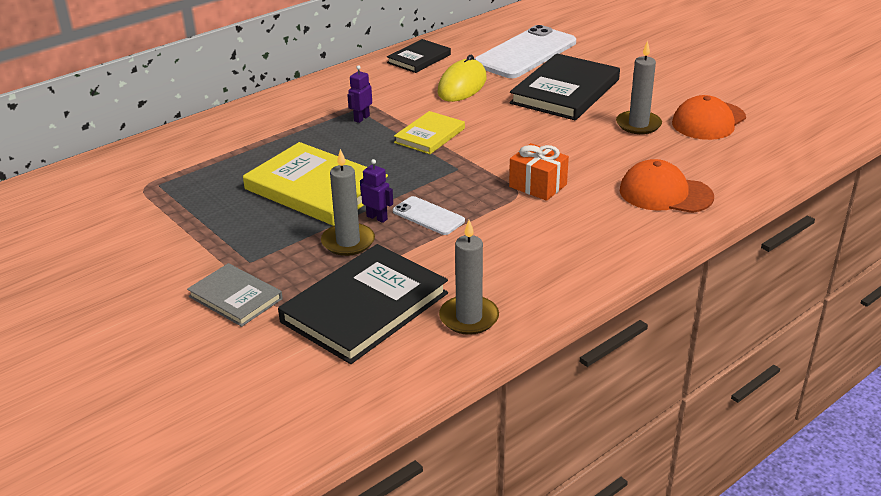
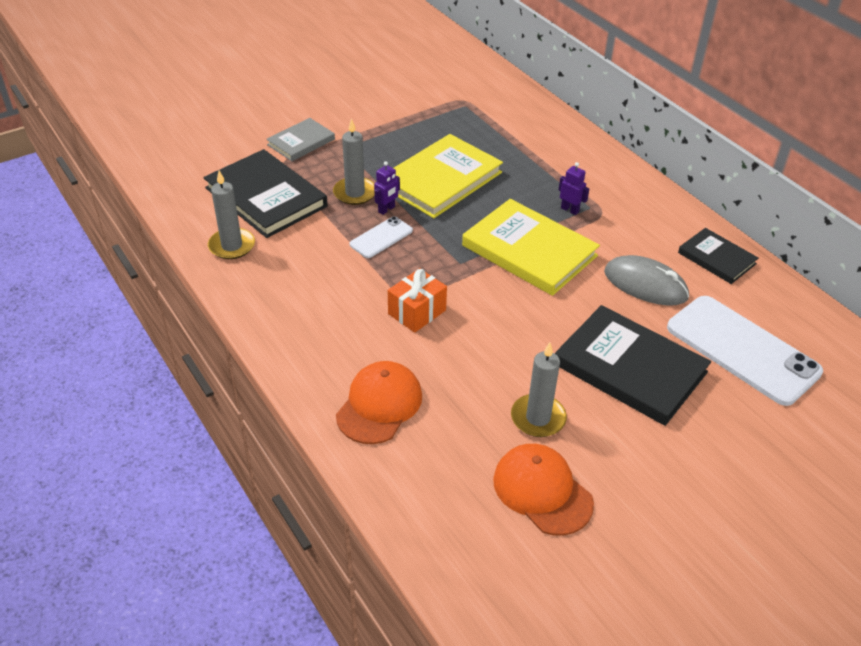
camera: 95 degrees right, 10 degrees up
yellow book [394,111,465,154] -> yellow book [462,199,600,296], size x1.76
yellow mouse [437,55,487,102] -> grey mouse [604,255,689,306]

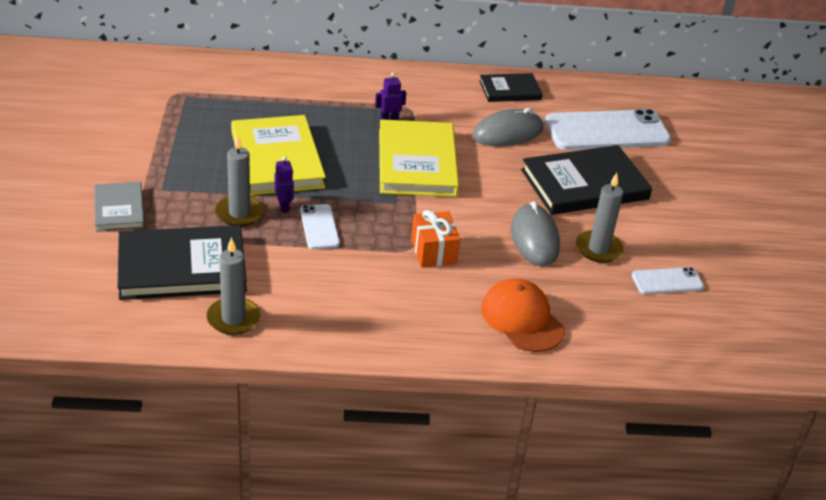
camera: 60 degrees left, 5 degrees down
yellow book [462,199,600,296] -> yellow book turned 75 degrees counterclockwise [379,119,459,197]
orange cap [493,444,594,536] -> white phone [632,267,704,294]
none -> grey mouse [511,201,560,266]

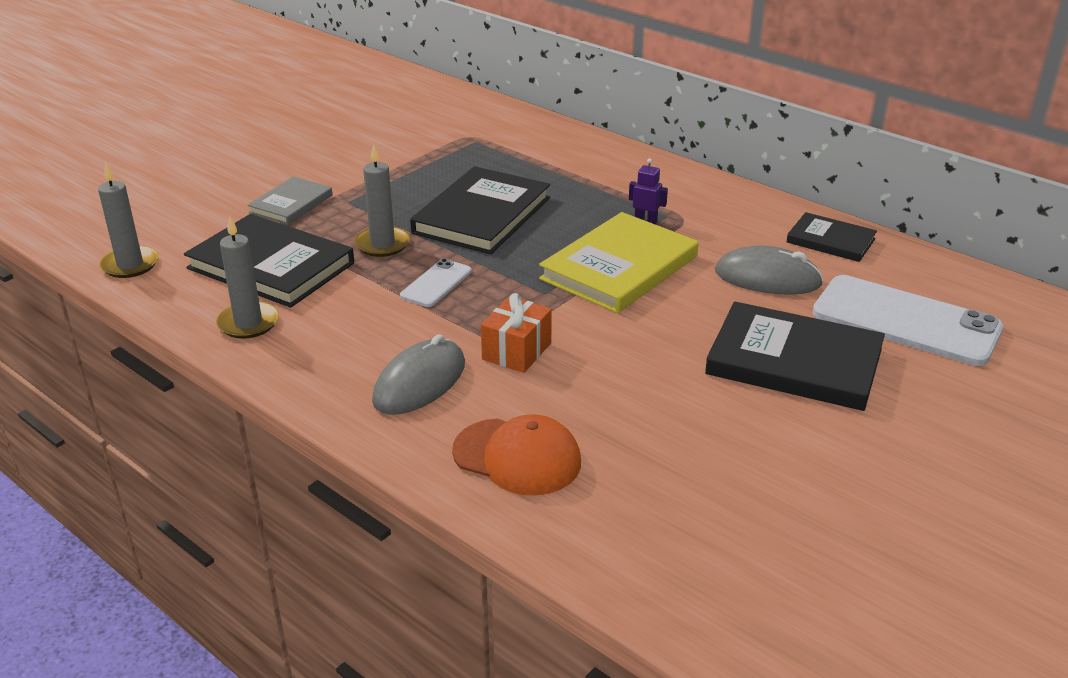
camera: 45 degrees right, 5 degrees down
yellow book [231,115,326,195] -> black book [410,166,550,254]
purple robot [275,156,294,213] -> none
orange cap [481,278,565,352] -> orange cap turned 105 degrees clockwise [452,414,581,496]
grey mouse [511,201,560,266] -> grey mouse moved to [372,334,465,415]
grey candle [576,173,624,263] -> grey candle moved to [98,163,159,278]
white phone [632,267,704,294] -> none

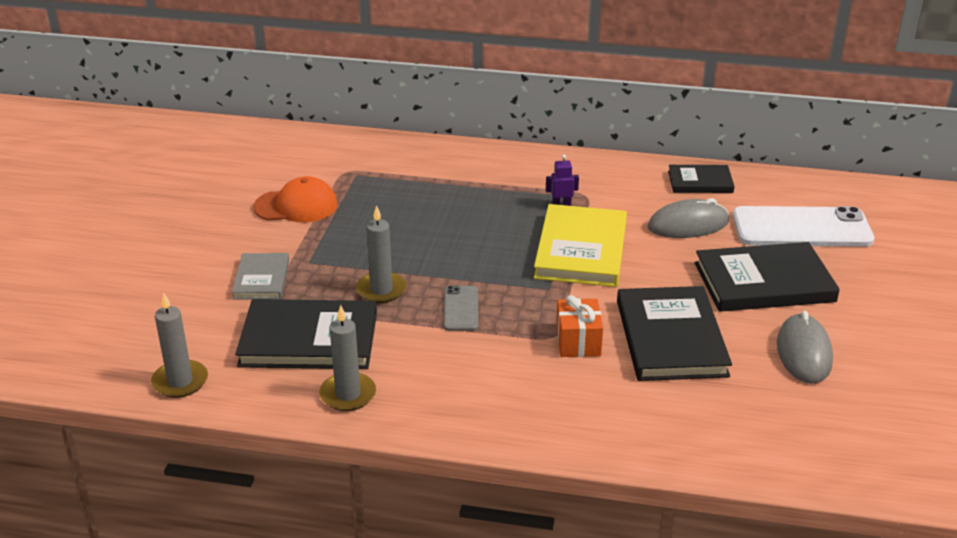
camera: 30 degrees left, 0 degrees up
grey mouse [372,334,465,415] -> grey mouse moved to [777,311,833,384]
white phone [400,259,472,307] -> grey phone [444,286,478,331]
black book [410,166,550,254] -> black book moved to [617,286,732,381]
orange cap [452,414,581,496] -> orange cap moved to [253,176,338,222]

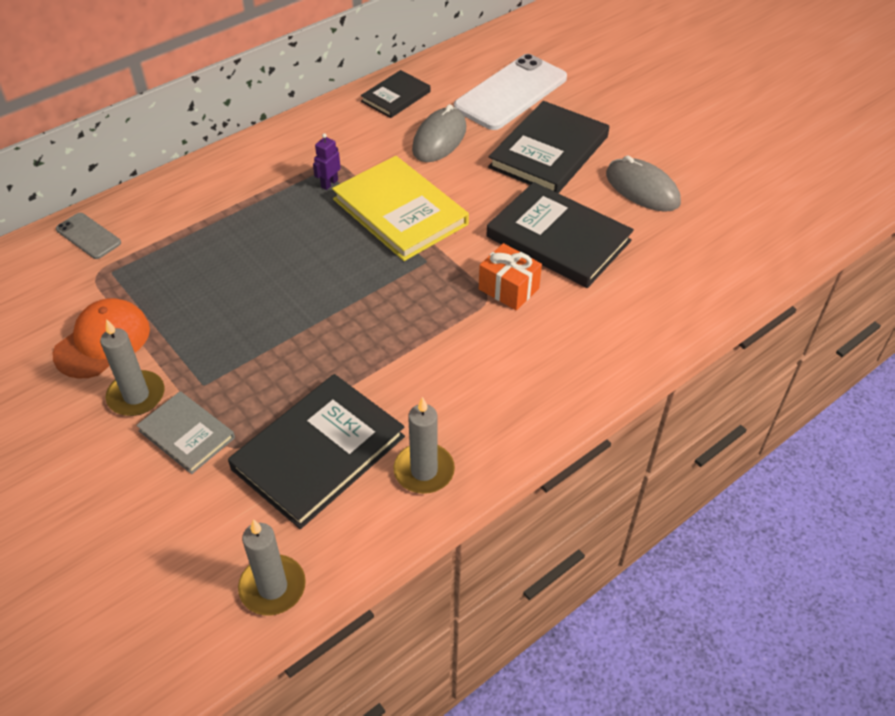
camera: 50 degrees left, 15 degrees up
grey candle [356,205,406,303] -> grey candle moved to [100,319,165,416]
grey phone [444,286,478,331] -> grey phone moved to [56,213,121,259]

